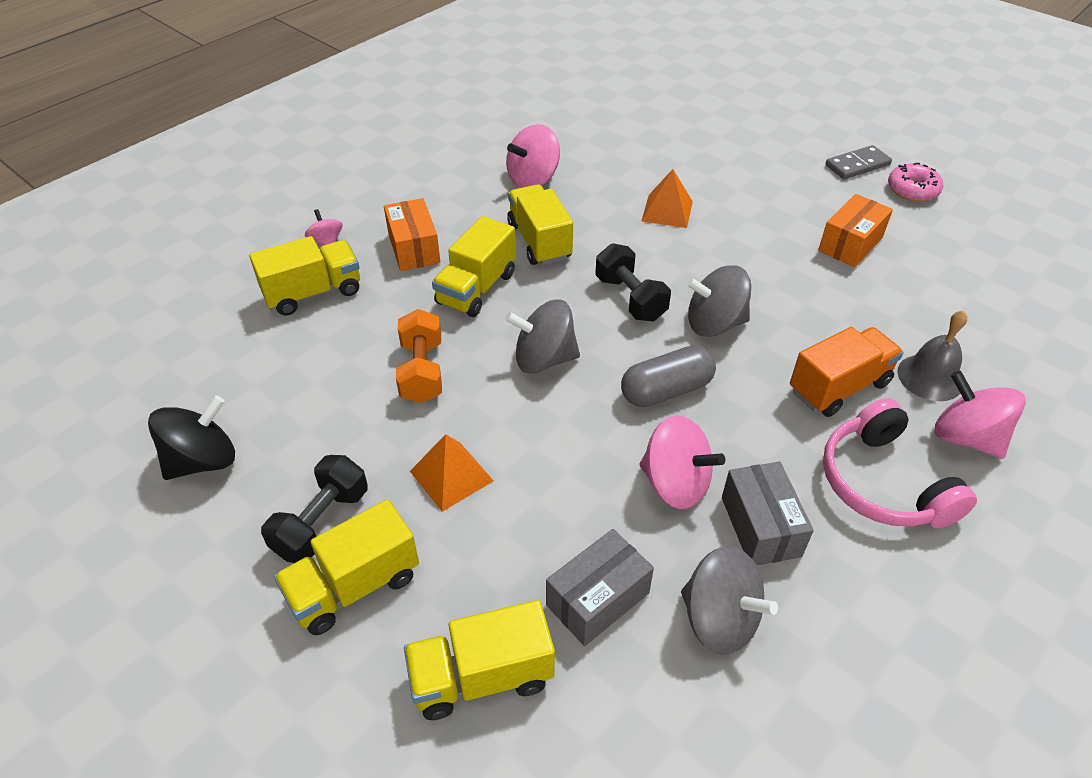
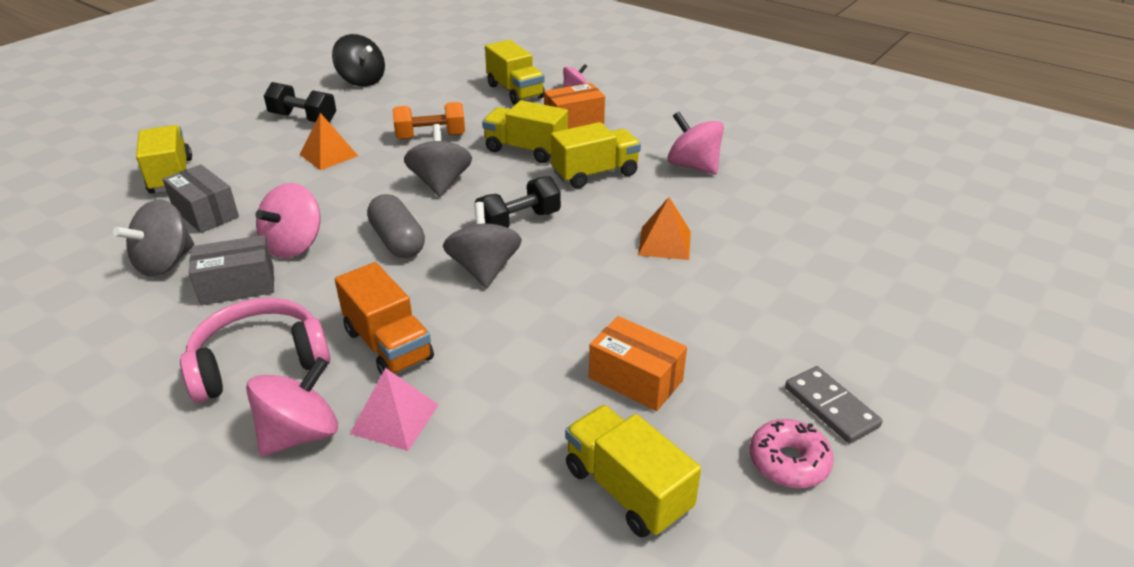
camera: 85 degrees right, 10 degrees down
yellow truck [274,499,419,635] -> yellow truck moved to [565,405,701,538]
grey bell [898,310,967,401] -> pink pyramid [350,368,439,451]

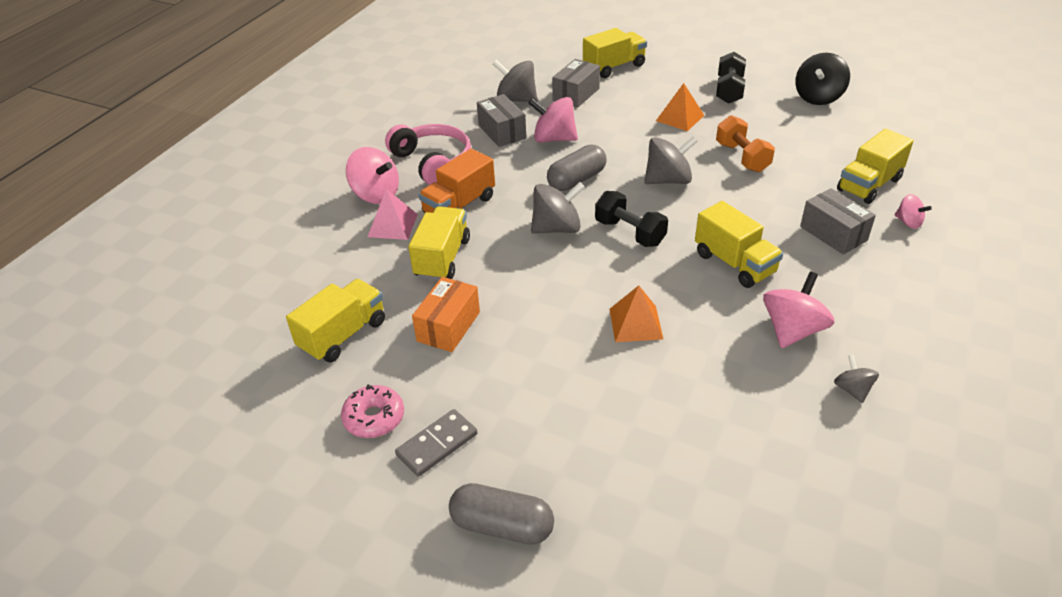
camera: 80 degrees right, 5 degrees up
yellow truck [482,100,568,163] -> yellow truck moved to [408,206,470,281]
orange box [544,83,605,129] -> grey box [800,188,876,254]
none -> grey capsule [449,483,554,545]
none -> grey spinning top [834,355,879,403]

